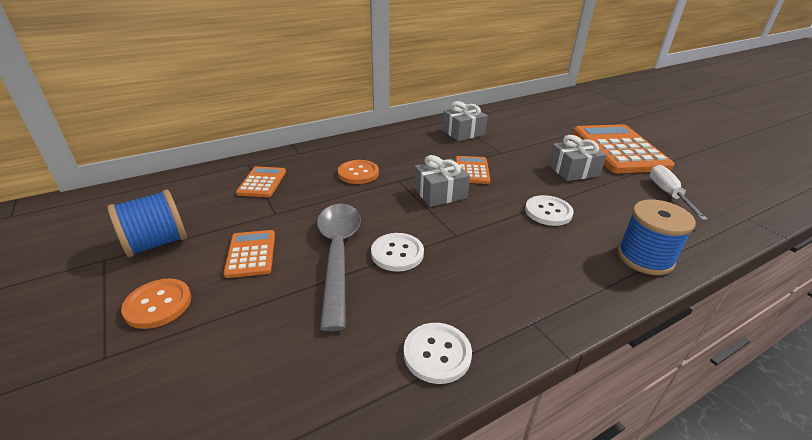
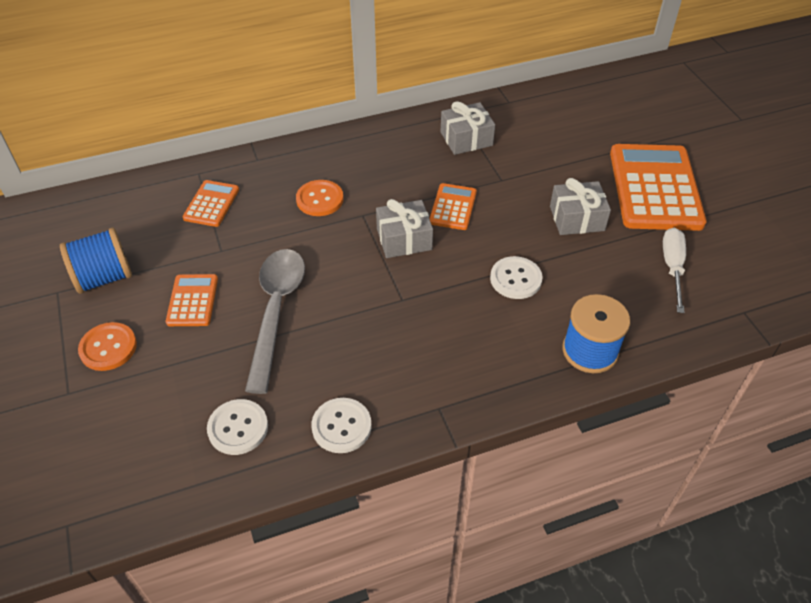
camera: 10 degrees right, 15 degrees up
white button [371,233,424,272] -> white button moved to [207,399,268,455]

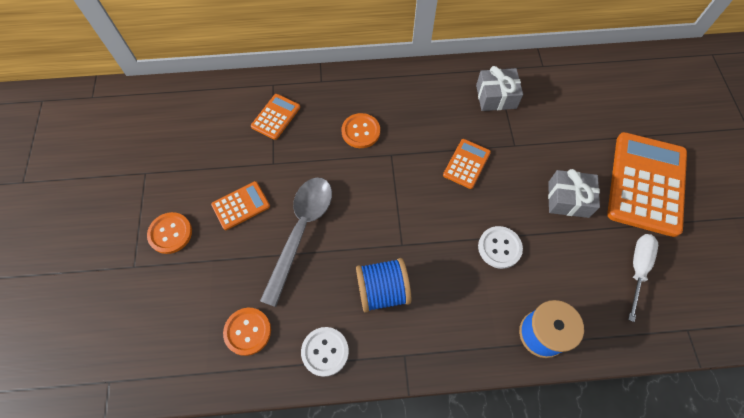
camera: 15 degrees right, 15 degrees up
blue spool [60,228,132,294] -> blue spool moved to [356,258,411,313]
orange calculator [166,274,218,326] -> orange calculator turned 45 degrees clockwise [211,181,270,230]
white button [207,399,268,455] -> orange button [223,308,271,356]
grey gift [376,199,433,258] -> none

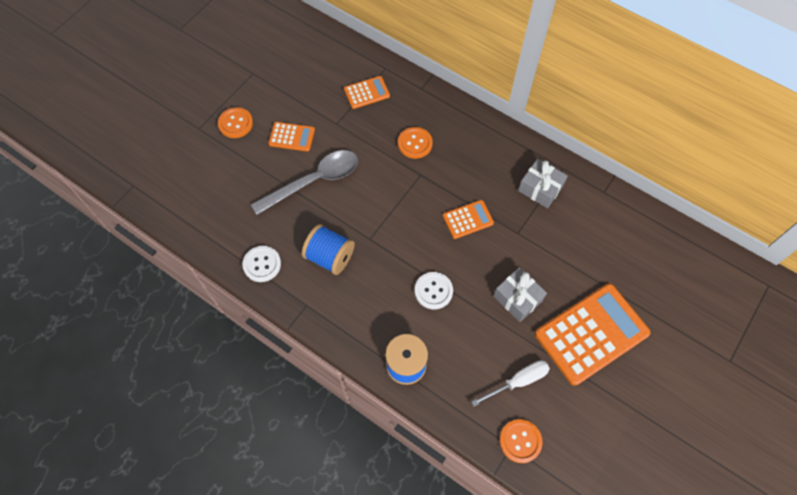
camera: 40 degrees right, 0 degrees up
orange button [223,308,271,356] -> orange button moved to [500,419,542,463]

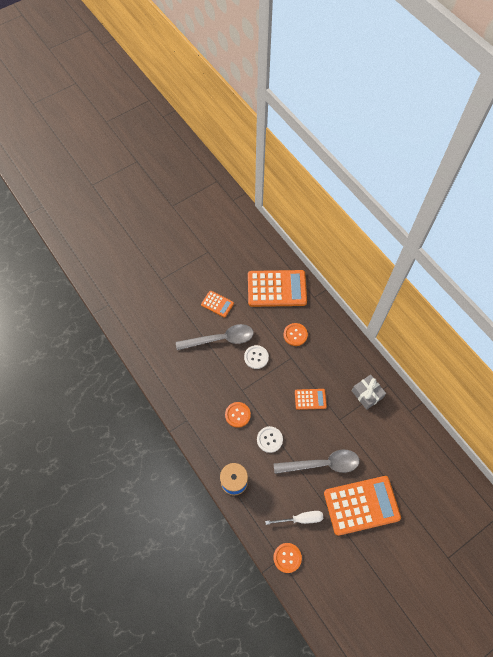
camera: 20 degrees right, 0 degrees up
orange button [218,107,253,138] -> orange button moved to [225,402,251,428]
white button [242,246,281,282] -> white button moved to [244,345,269,369]
blue spool [302,224,355,275] -> none
orange calculator [344,76,390,109] -> orange calculator [248,270,307,307], size x2.06
grey gift [494,267,547,322] -> grey spoon [274,450,360,474]

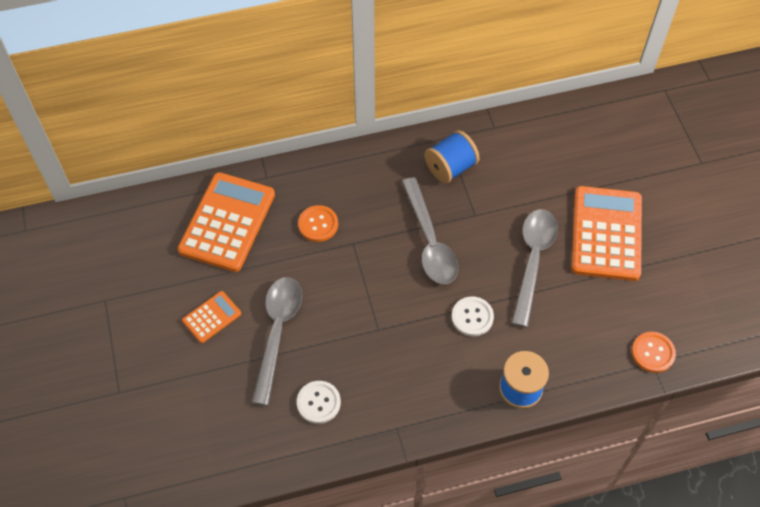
camera: 70 degrees left, 5 degrees down
orange button [225,402,251,428] -> none
white button [244,345,269,369] -> white button moved to [297,381,341,424]
white screwdriver [265,511,323,525] -> none
orange calculator [295,389,327,410] -> grey spoon [402,177,458,284]
grey gift [352,375,386,410] -> blue spool [424,130,479,184]

